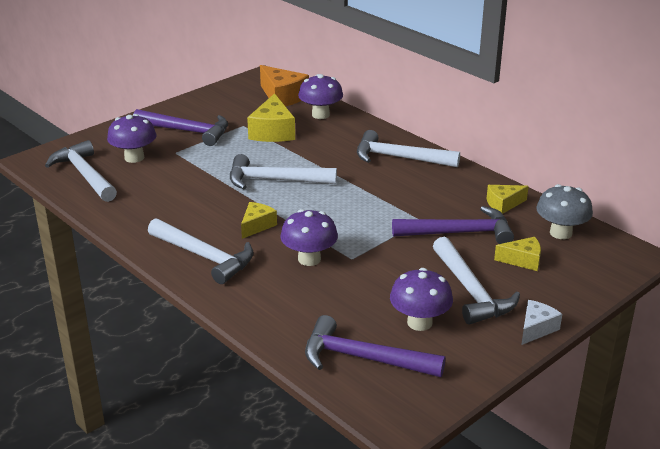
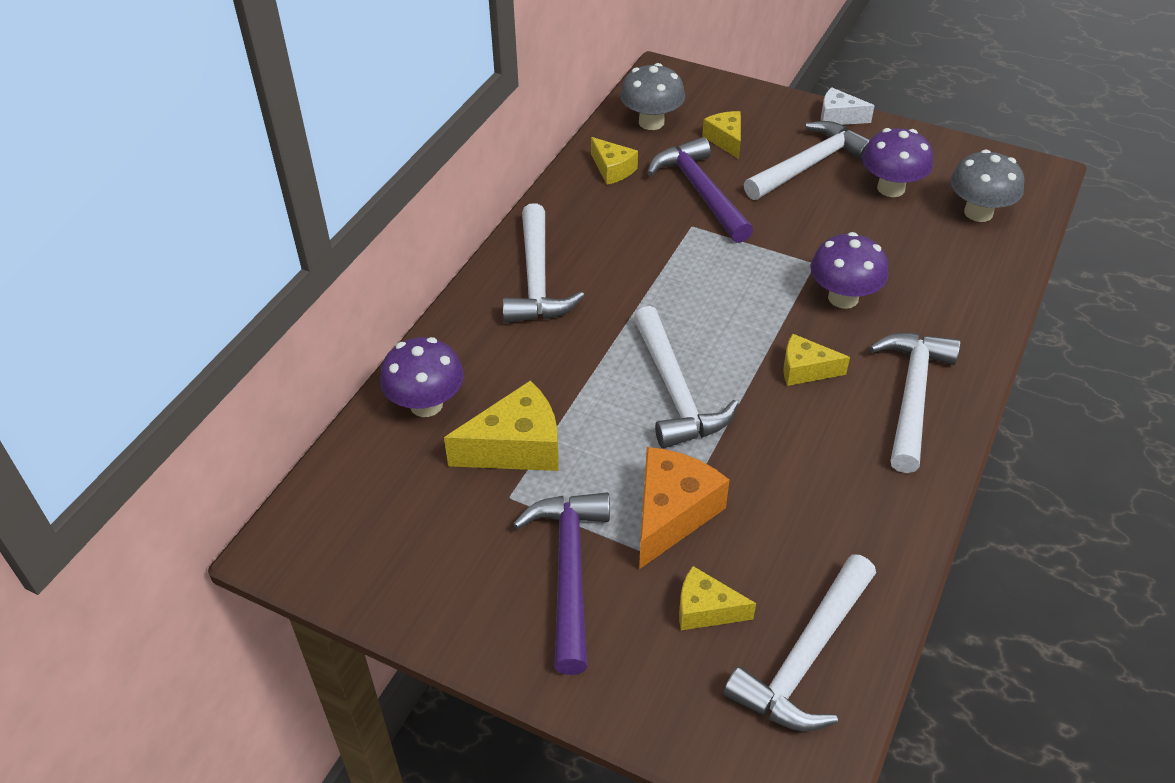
camera: 110 degrees left, 15 degrees up
purple mushroom [107,114,156,163] -> yellow cheese [679,566,756,630]
orange cheese [260,65,309,106] -> orange cheese moved to [639,447,730,569]
purple hammer [305,315,446,377] -> grey mushroom [950,149,1024,222]

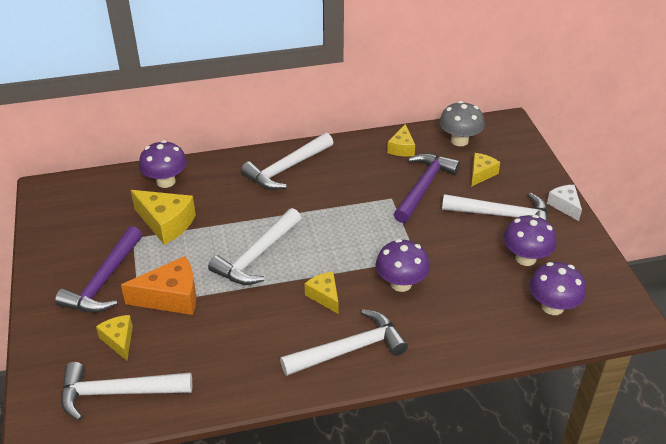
camera: 50 degrees right, 5 degrees down
purple hammer [513,493,610,675] -> purple hammer turned 150 degrees clockwise [55,226,142,313]
grey mushroom [950,149,1024,222] -> purple mushroom [529,262,586,315]

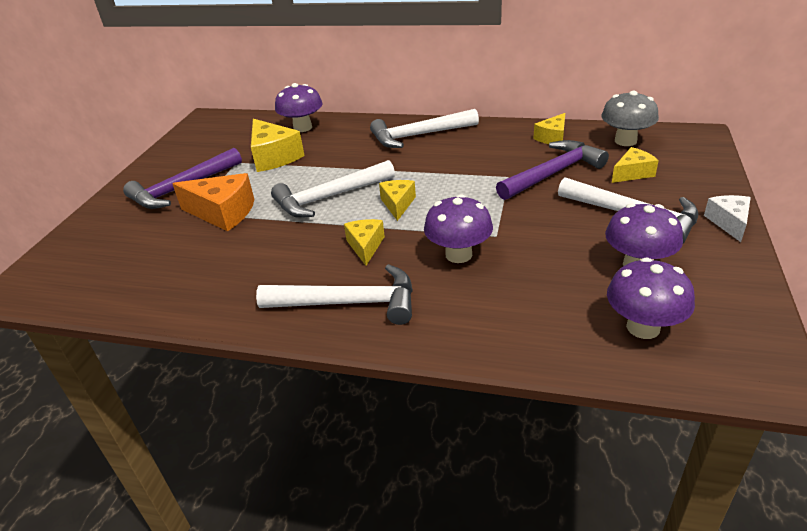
camera: 30 degrees right, 5 degrees down
white hammer [61,362,192,421] -> none
yellow cheese [96,315,133,361] -> yellow cheese moved to [379,180,416,221]

